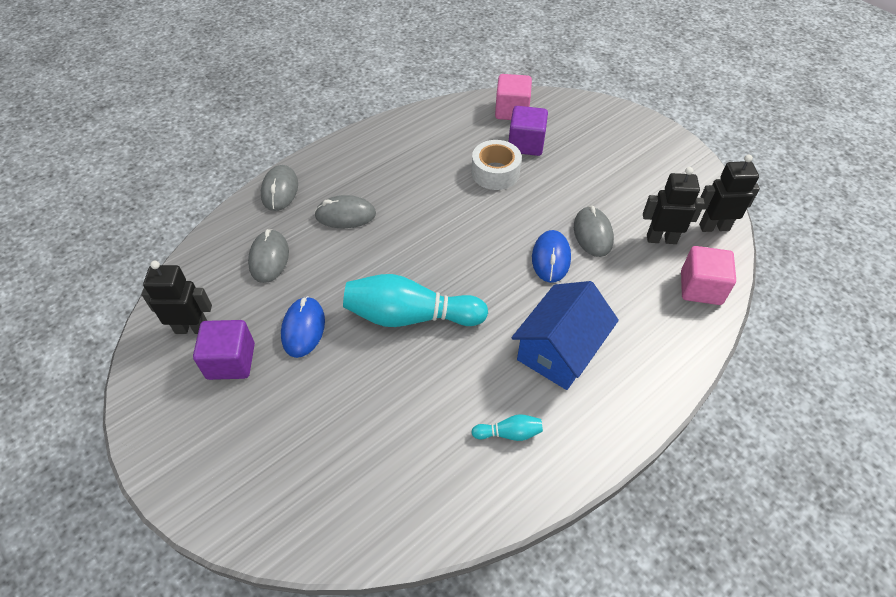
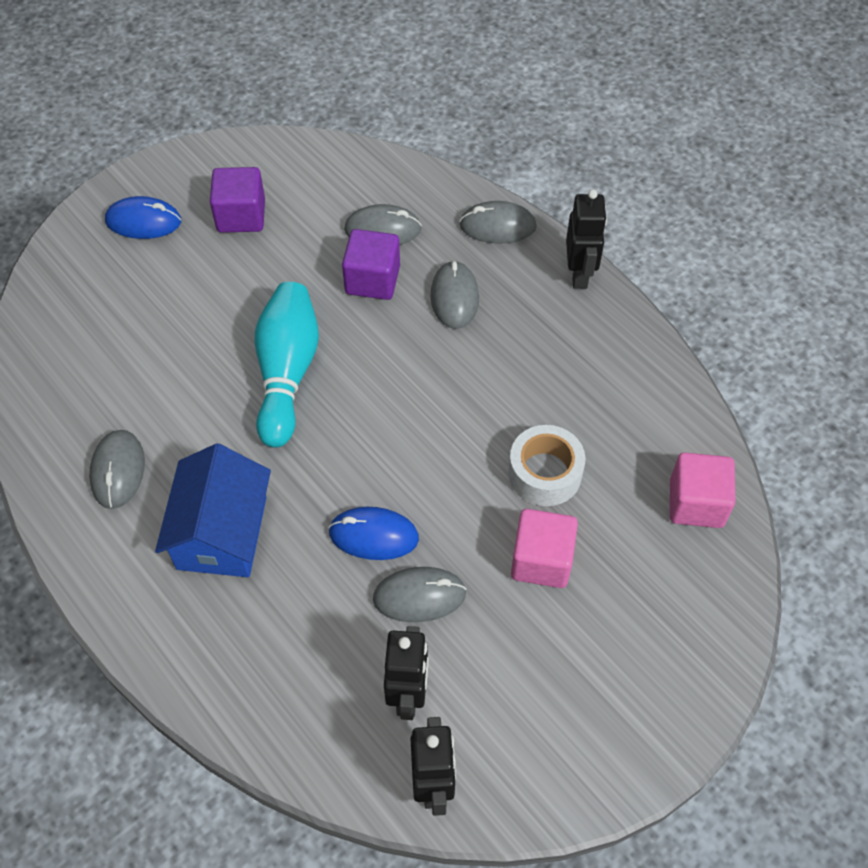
camera: 90 degrees right, 5 degrees up
black robot [141,261,212,334] -> black robot moved to [566,189,607,289]
blue mouse [281,296,325,358] -> blue mouse moved to [105,196,181,239]
turquoise bowling pin [471,414,543,441] -> grey mouse [89,430,145,509]
purple cube [509,106,548,156] -> purple cube moved to [342,229,400,300]
blue house [512,281,619,390] -> blue house turned 60 degrees clockwise [155,443,271,577]
pink cube [681,246,736,305] -> pink cube moved to [511,509,578,588]

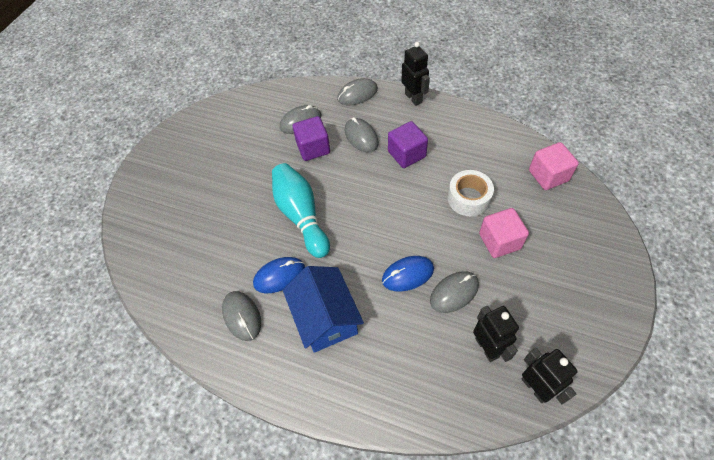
camera: 25 degrees left, 0 degrees up
blue mouse [105,196,181,239] -> blue mouse moved to [253,257,305,293]
purple cube [210,167,265,233] -> purple cube moved to [388,121,428,168]

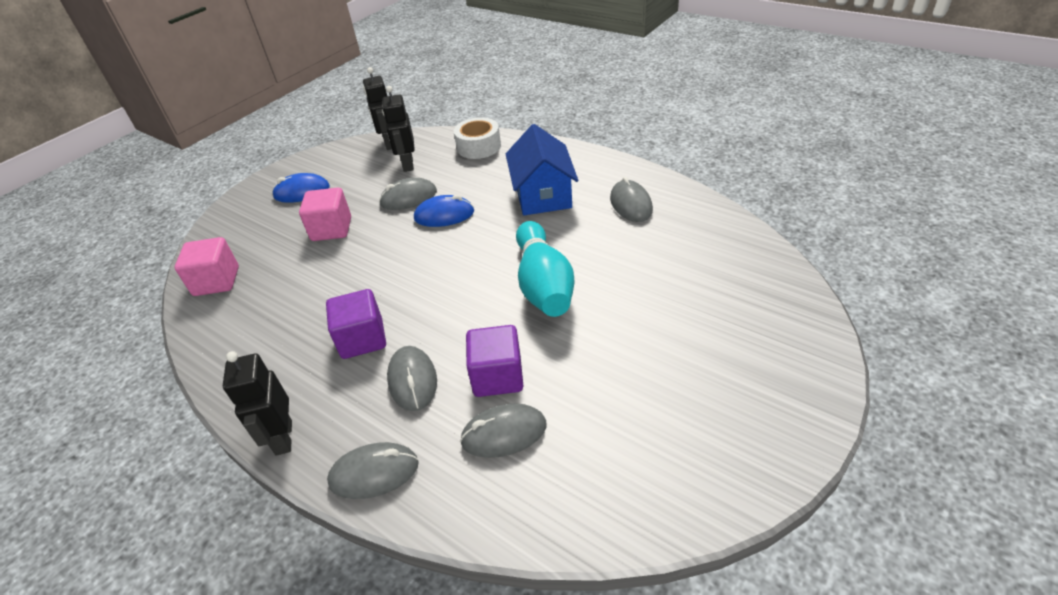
camera: 165 degrees left, 15 degrees down
blue mouse [253,257,305,293] -> blue mouse moved to [272,173,330,203]
white tape [447,170,494,216] -> white tape moved to [454,117,501,159]

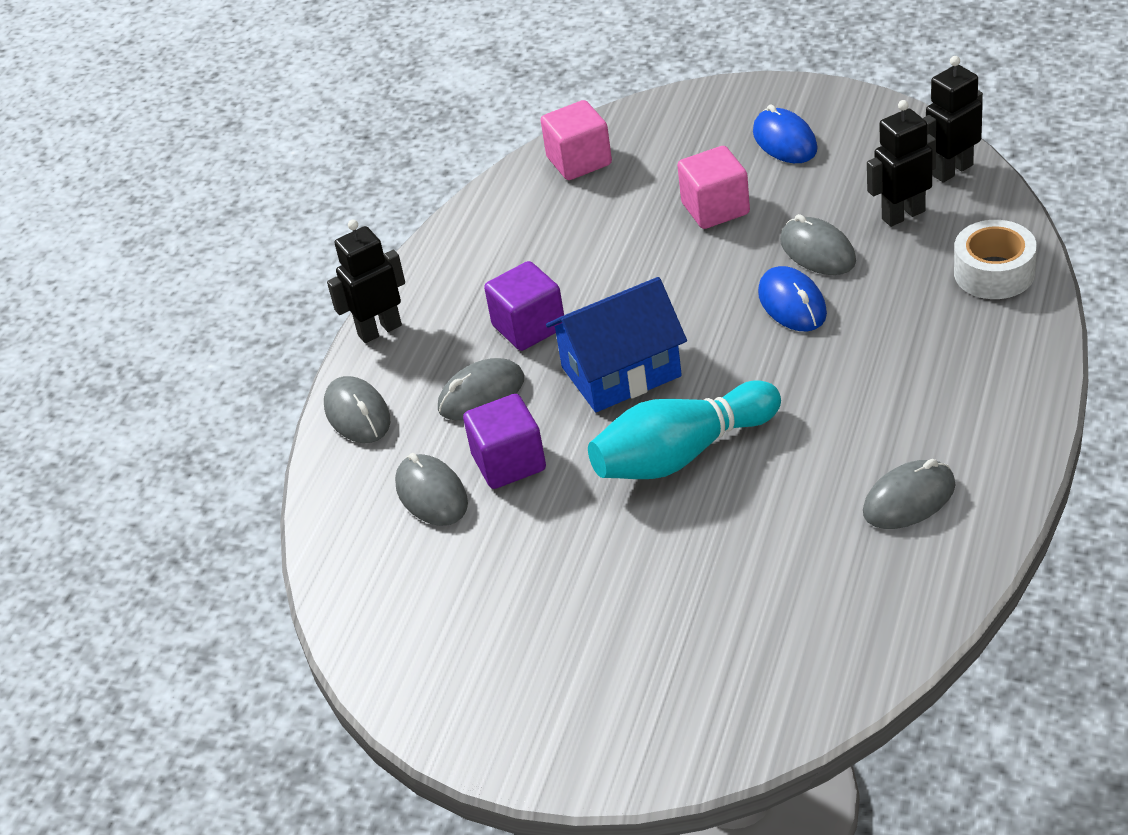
camera: 75 degrees right, 0 degrees up
blue house [506,124,578,216] -> blue house moved to [546,277,687,412]

